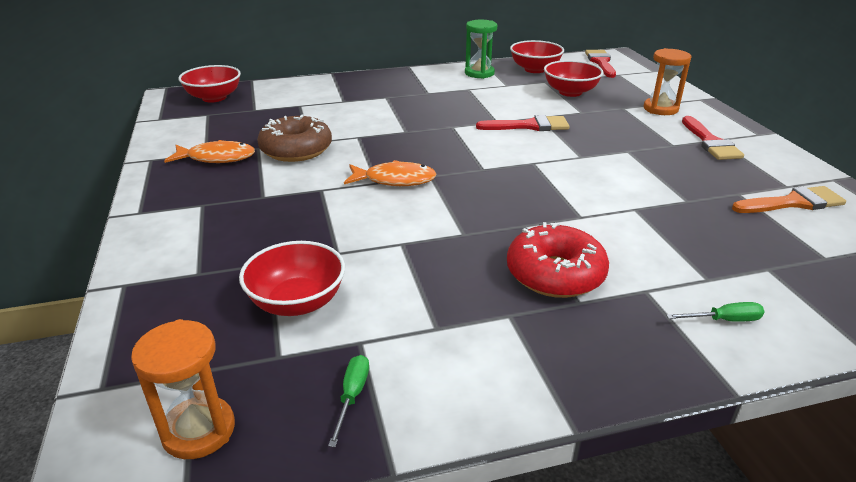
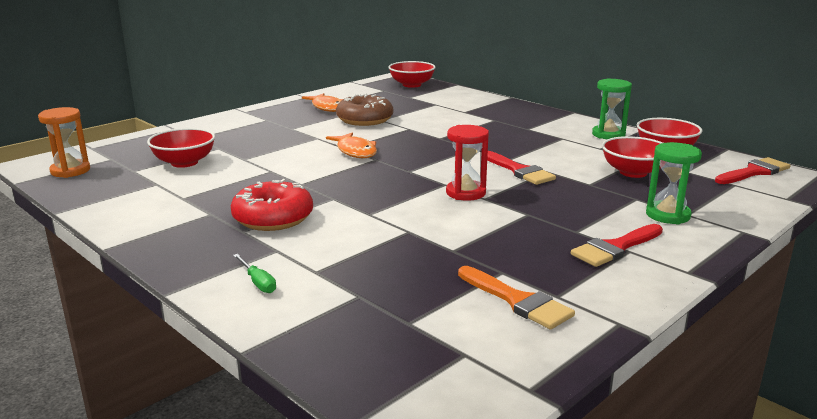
camera: 60 degrees right, 10 degrees down
green screwdriver [328,355,369,447] -> none
orange hourglass [644,48,692,115] -> green hourglass [646,142,702,224]
none -> red hourglass [446,125,489,201]

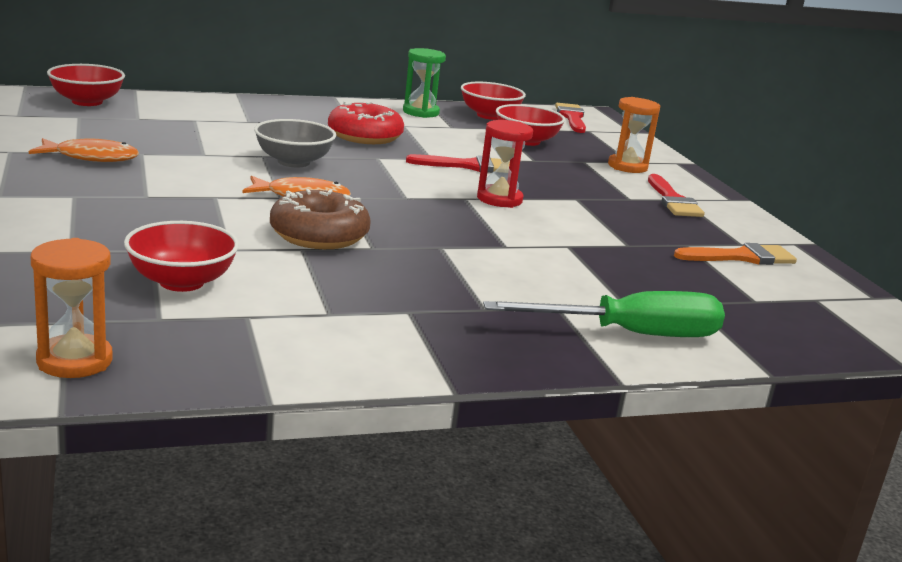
camera: 65 degrees left, 0 degrees up
red donut [231,179,313,231] -> red donut moved to [328,101,404,144]
green screwdriver [233,254,276,293] -> green screwdriver [483,291,725,337], size x2.40
brown donut [336,93,393,126] -> brown donut moved to [270,189,371,249]
green hourglass [646,142,702,224] -> orange hourglass [608,97,660,173]
none -> grey bowl [254,119,336,167]

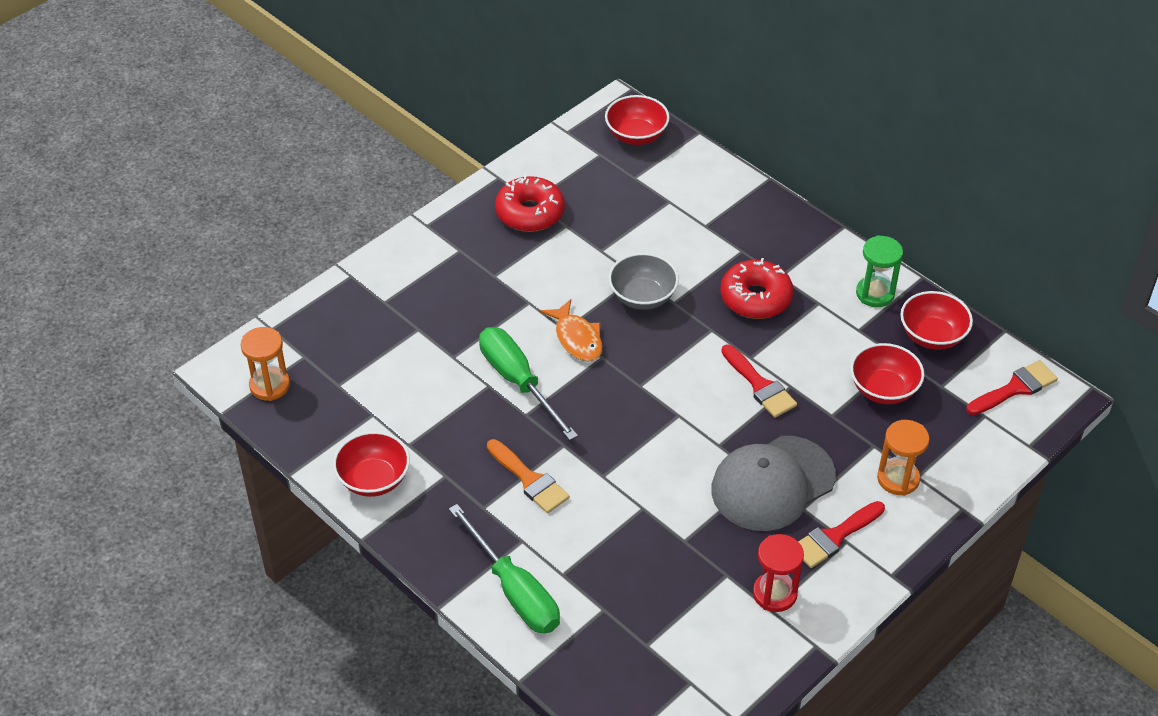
camera: 65 degrees right, 25 degrees up
orange fish [29,138,139,162] -> red donut [495,175,565,232]
red bowl [124,221,239,292] -> red bowl moved to [333,431,410,497]
brown donut [270,189,371,249] -> green screwdriver [479,327,578,440]
red hourglass [477,120,533,208] -> red hourglass moved to [753,534,804,612]
orange brush [674,243,797,265] -> orange brush moved to [487,439,570,513]
none -> grey cap [711,436,836,531]

